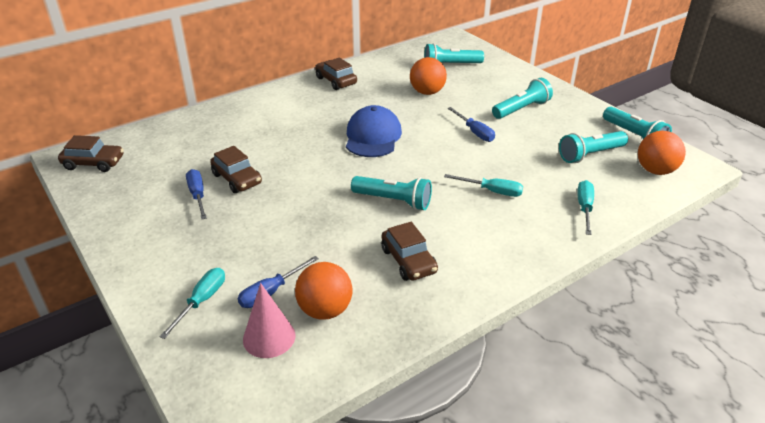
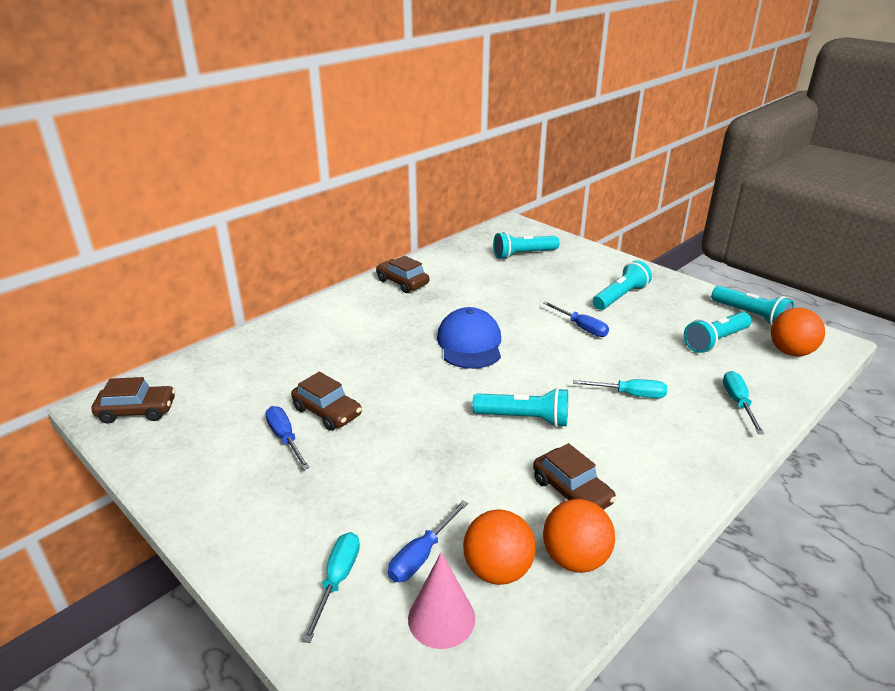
camera: 10 degrees left, 5 degrees down
orange ball [410,57,447,95] -> orange ball moved to [543,499,615,573]

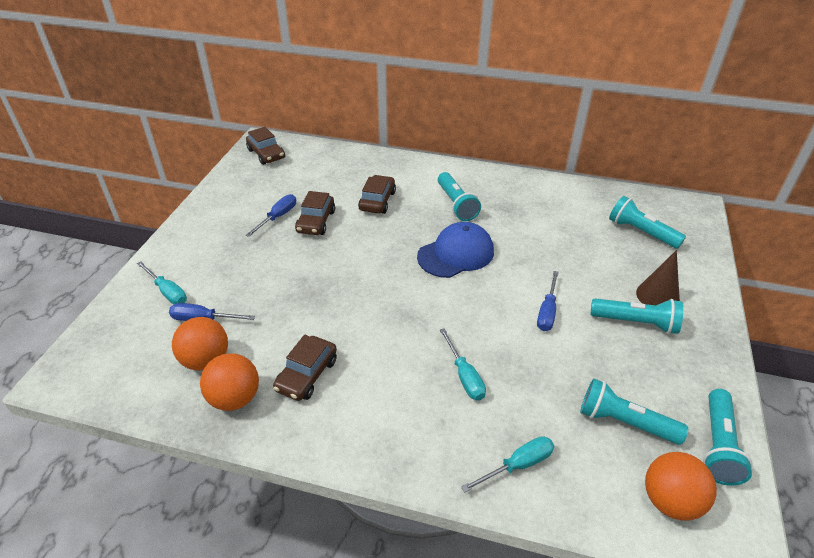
camera: 60 degrees right, 10 degrees up
turquoise screwdriver [302,532,360,643] -> turquoise screwdriver turned 60 degrees clockwise [137,261,187,304]
brown car [376,256,429,293] -> brown car moved to [358,175,396,214]
pink cone [408,552,475,649] -> none
turquoise flashlight [472,388,568,427] -> turquoise flashlight moved to [438,172,481,221]
none -> brown cone [636,250,680,305]

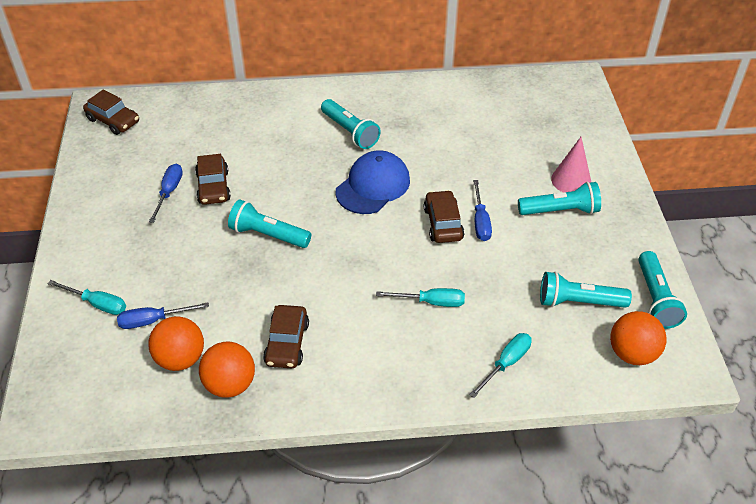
camera: 20 degrees left, 5 degrees up
brown car [358,175,396,214] -> brown car moved to [424,190,464,243]
turquoise screwdriver [440,328,486,400] -> turquoise screwdriver turned 45 degrees counterclockwise [376,288,465,307]
turquoise flashlight [609,196,686,249] -> turquoise flashlight moved to [228,199,311,248]
brown cone [636,250,680,305] -> pink cone [551,137,591,193]

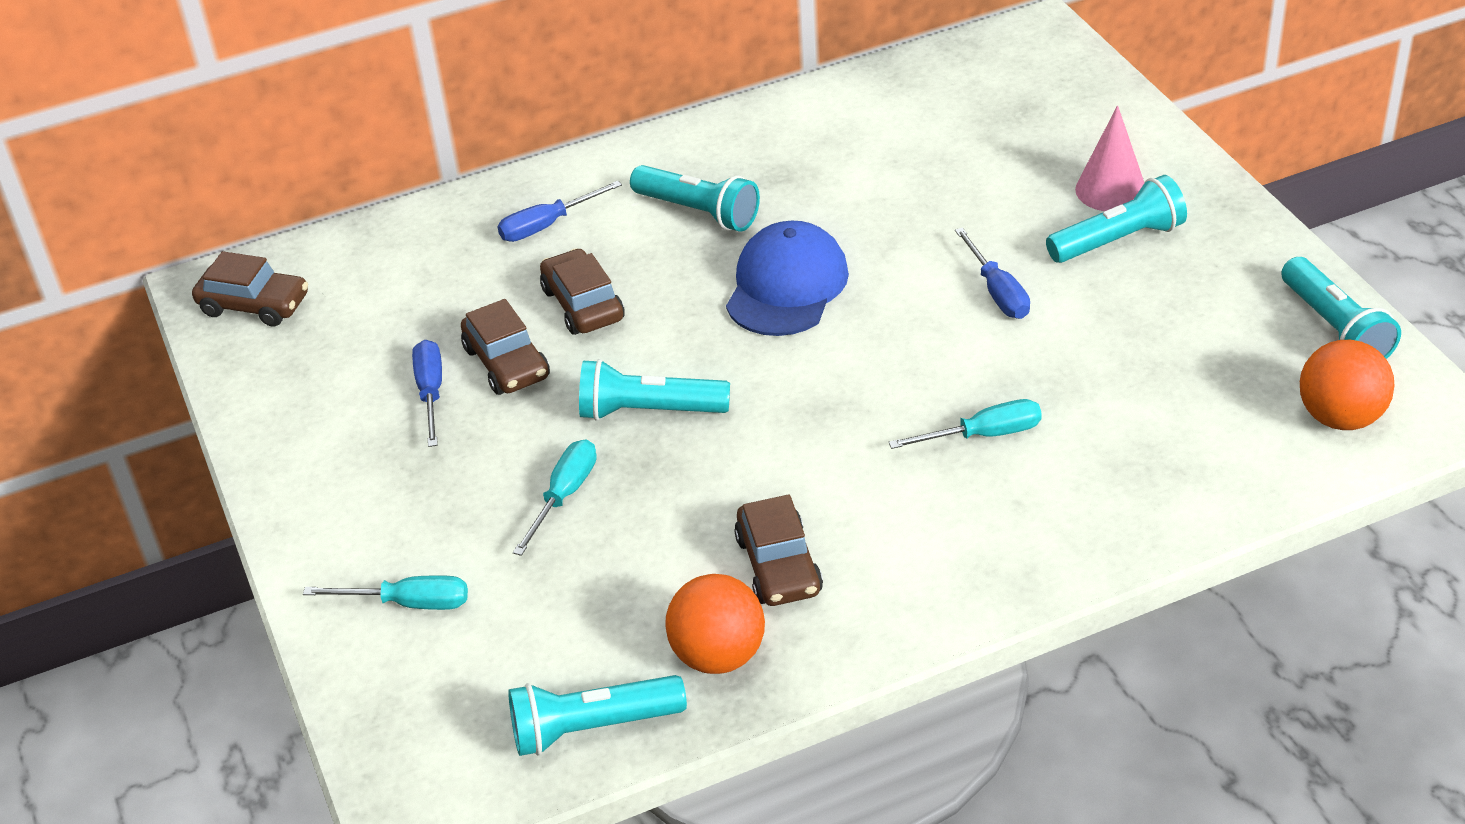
camera: 15 degrees left, 5 degrees down
blue screwdriver [117,302,209,329] -> blue screwdriver moved to [497,181,622,242]
orange ball [149,316,204,371] -> none
brown car [424,190,464,243] -> brown car moved to [540,248,625,335]
turquoise screwdriver [469,333,532,398] -> turquoise screwdriver moved to [513,439,597,556]
turquoise flashlight [540,271,632,308] -> turquoise flashlight moved to [508,675,687,756]

